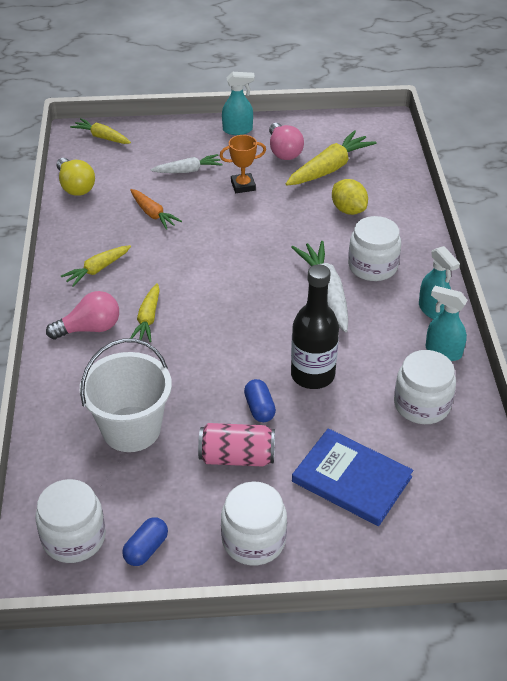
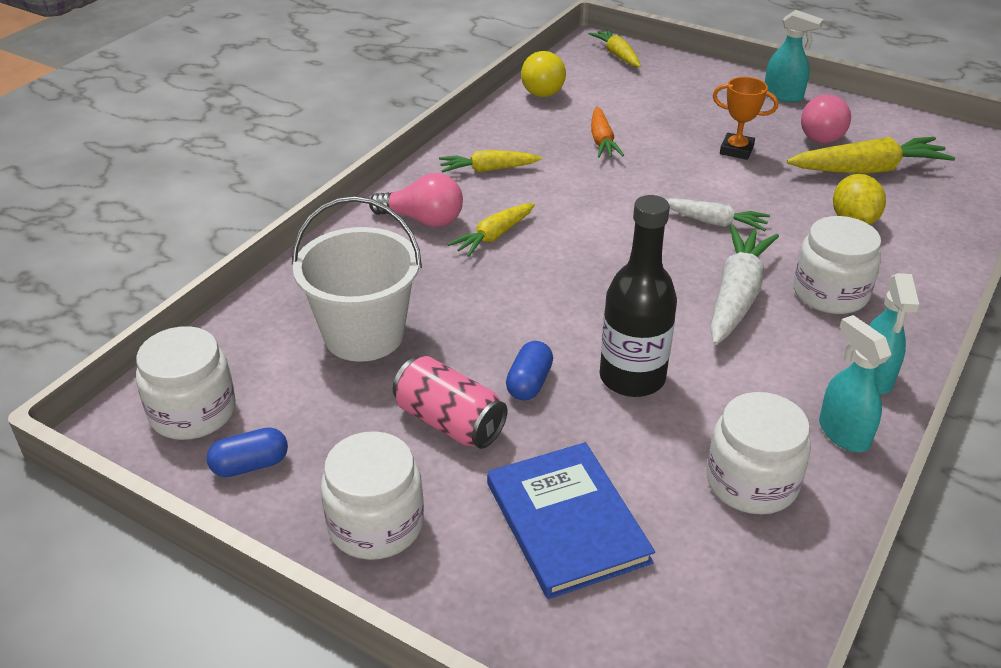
camera: 35 degrees right, 5 degrees down
white carrot [151,154,222,173] -> white carrot moved to [666,198,770,231]

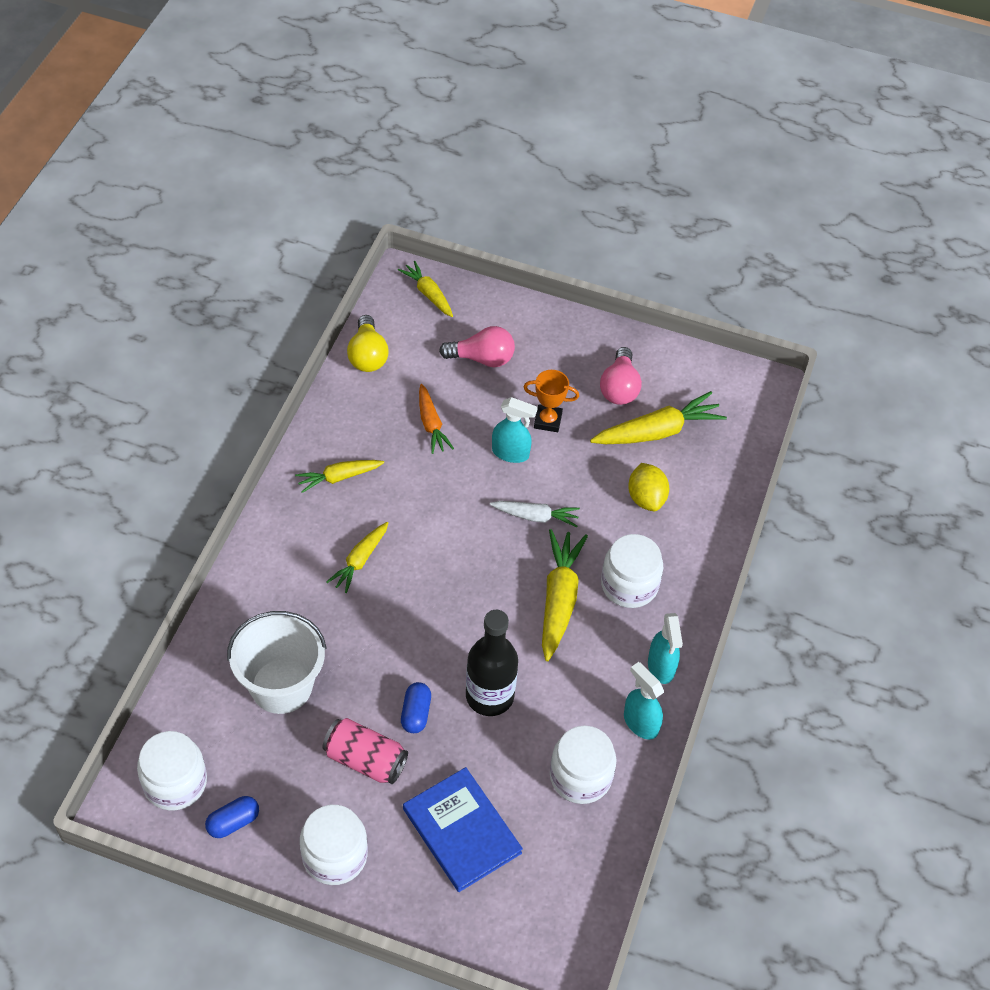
camera: 15 degrees left, 15 degrees up
pink light bulb [369,173,463,227] -> pink light bulb moved to [439,326,515,367]
white carrot [710,225,779,345] -> yellow carrot [542,529,588,661]
turquoise spray bottle [765,10,824,102] -> turquoise spray bottle moved to [492,397,538,463]

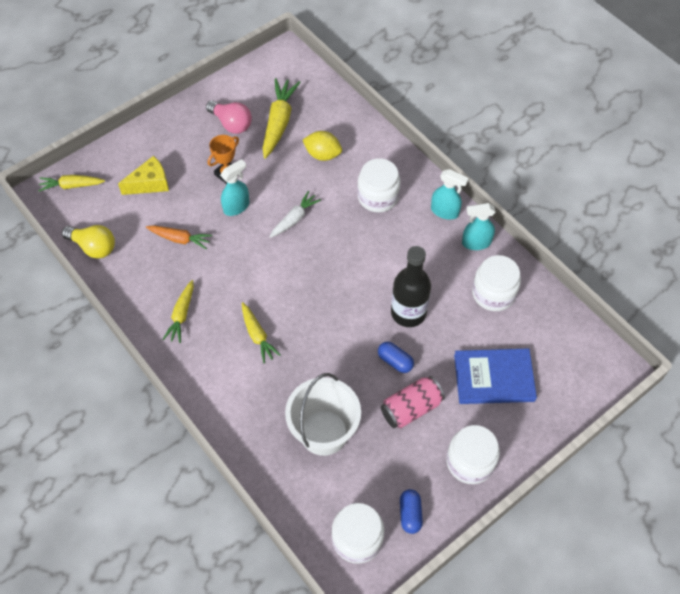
camera: 55 degrees left, 5 degrees up
pink light bulb [439,326,515,367] -> yellow cheese [118,156,169,195]
yellow carrot [542,529,588,661] -> none

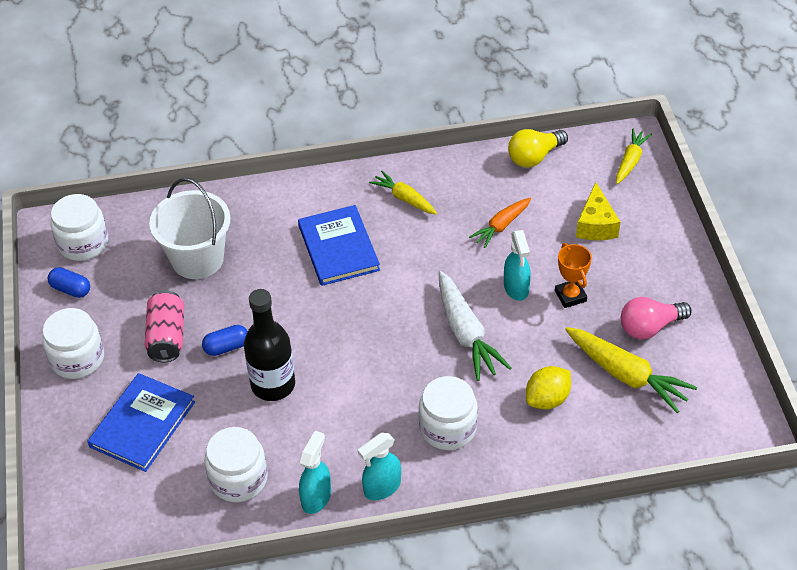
camera: 120 degrees right, 10 degrees down
yellow carrot [242,302,281,363] -> blue book [298,205,380,286]
white carrot [270,191,321,238] -> white carrot [439,271,512,381], size x1.62

